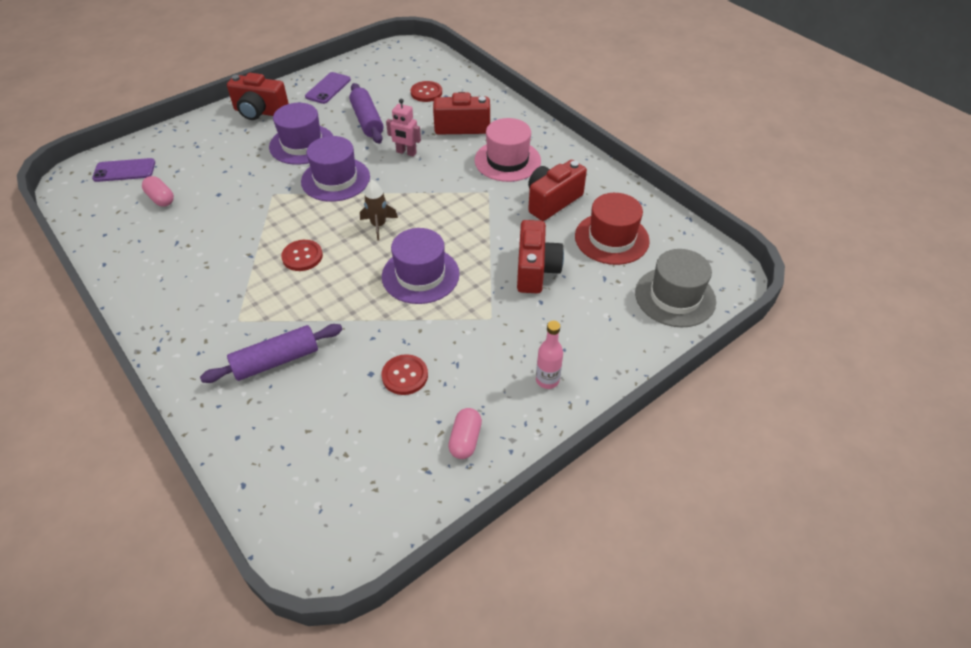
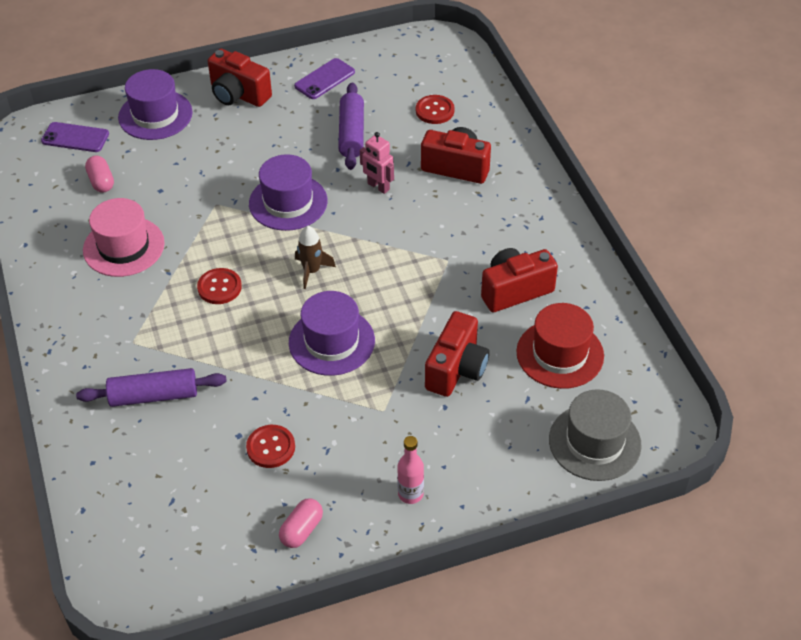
camera: 20 degrees right, 0 degrees up
purple hat [269,103,333,165] -> purple hat moved to [118,69,193,140]
pink hat [474,118,541,182] -> pink hat moved to [83,198,165,277]

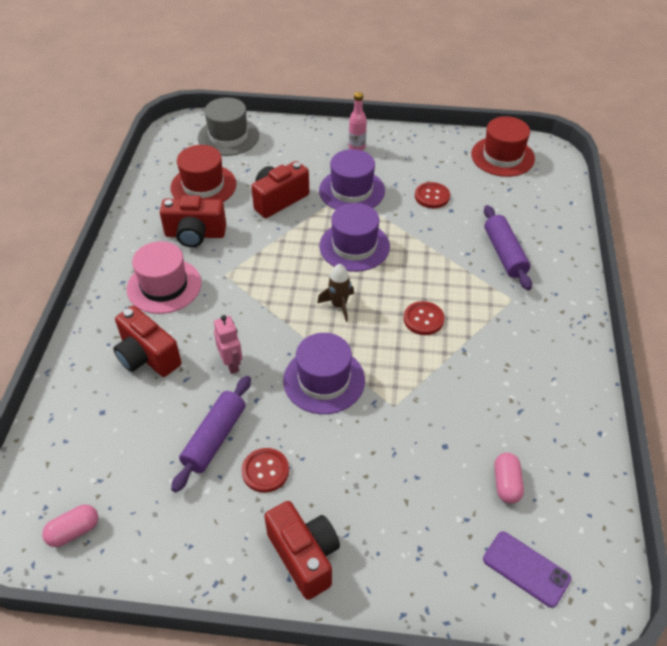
camera: 155 degrees left, 0 degrees up
purple rolling pin [76,368,227,407] -> purple rolling pin turned 60 degrees clockwise [484,205,532,290]
pink hat [83,198,165,277] -> pink hat moved to [127,241,201,314]
purple hat [118,69,193,140] -> purple hat moved to [319,149,385,210]
pink capsule [279,499,323,548] -> pink capsule moved to [42,504,98,547]
purple phone [294,58,355,99] -> none
red button [416,95,455,124] -> red button moved to [242,448,289,493]
none -> red hat [471,116,535,177]

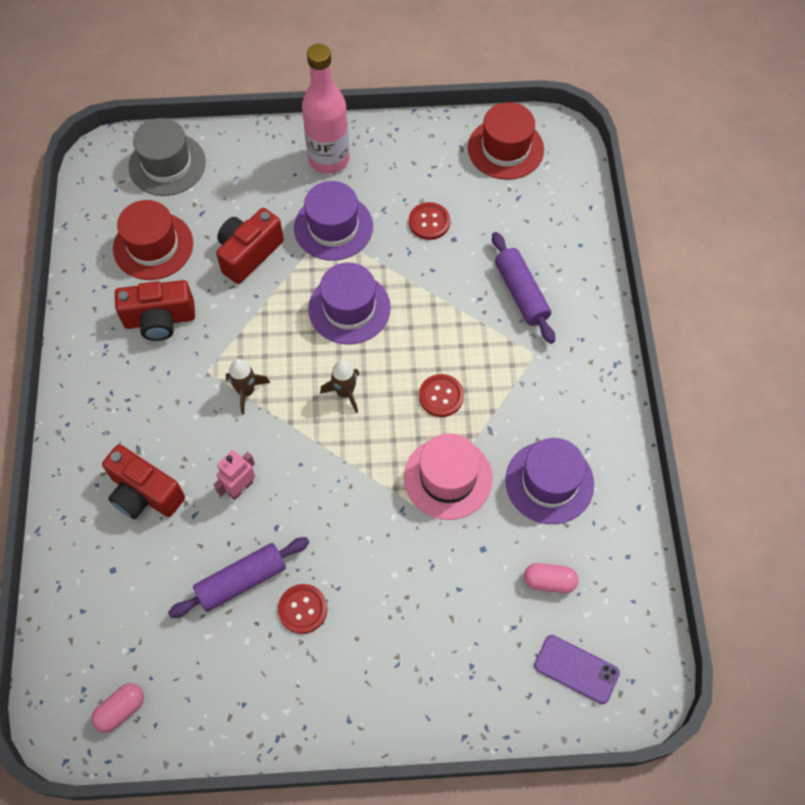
camera: 10 degrees left, 15 degrees up
pink hat [127,241,201,314] -> pink hat moved to [404,433,492,520]
purple rolling pin [171,376,251,493] -> purple rolling pin turned 45 degrees clockwise [168,537,309,618]
pink robot [214,315,242,374] -> pink robot turned 105 degrees counterclockwise [214,450,255,500]
red camera [264,501,340,600] -> none
purple hat [283,333,365,414] -> purple hat moved to [505,438,594,524]
pink bottle [349,92,367,151] -> pink bottle [302,44,350,174], size x1.98
pink capsule [494,453,524,504] -> pink capsule turned 75 degrees counterclockwise [524,563,578,593]
none -> brown rocket [226,359,270,415]

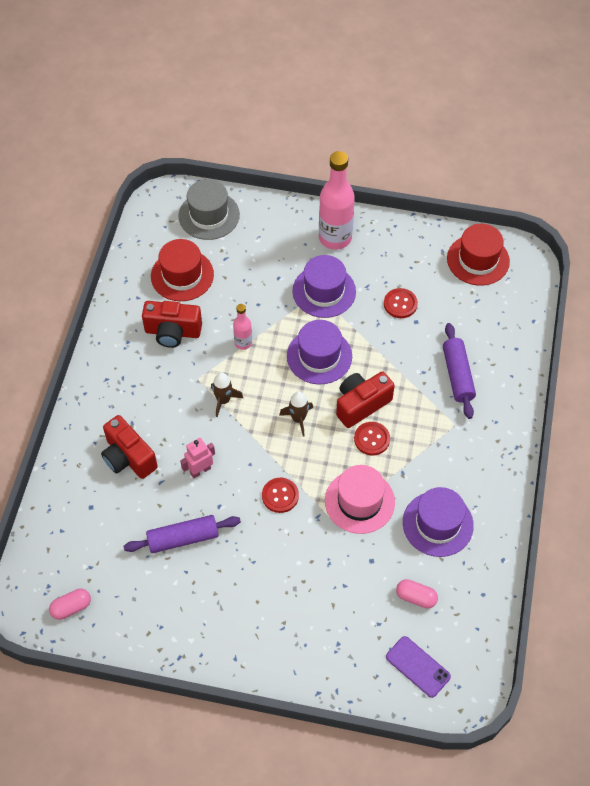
camera: 15 degrees right, 5 degrees down
red camera [216,208,284,284] -> red camera moved to [336,371,395,428]
red button [278,584,327,634] -> red button moved to [262,478,299,513]
none -> pink bottle [233,304,252,350]

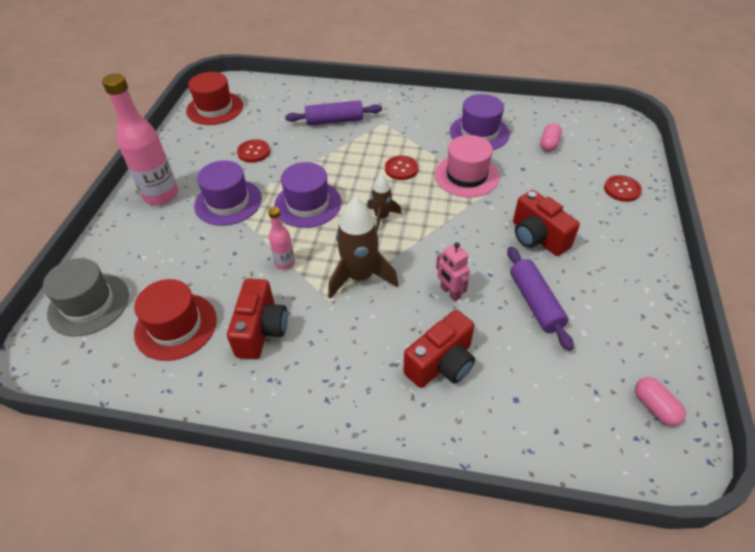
camera: 90 degrees left, 10 degrees down
brown rocket [211,373,243,417] -> brown rocket [328,197,398,299], size x1.77
red button [262,478,299,513] -> red button moved to [604,175,642,202]
red camera [336,371,395,428] -> red camera moved to [513,190,580,256]
purple phone [386,636,451,698] -> none

